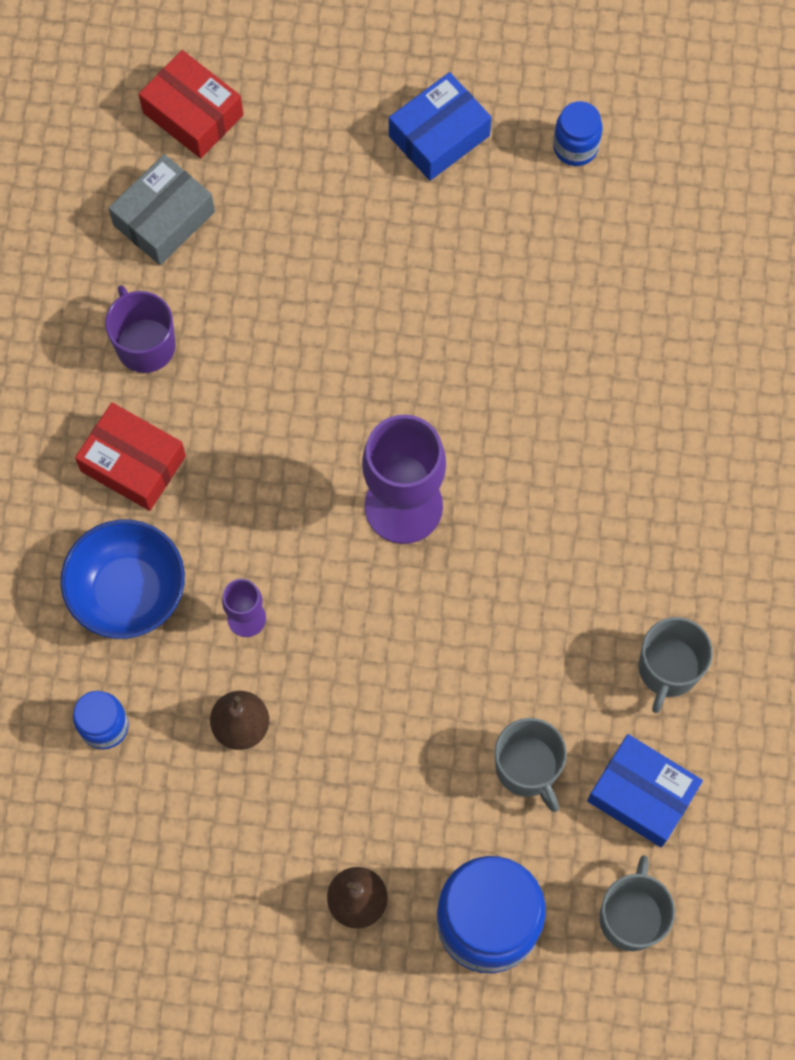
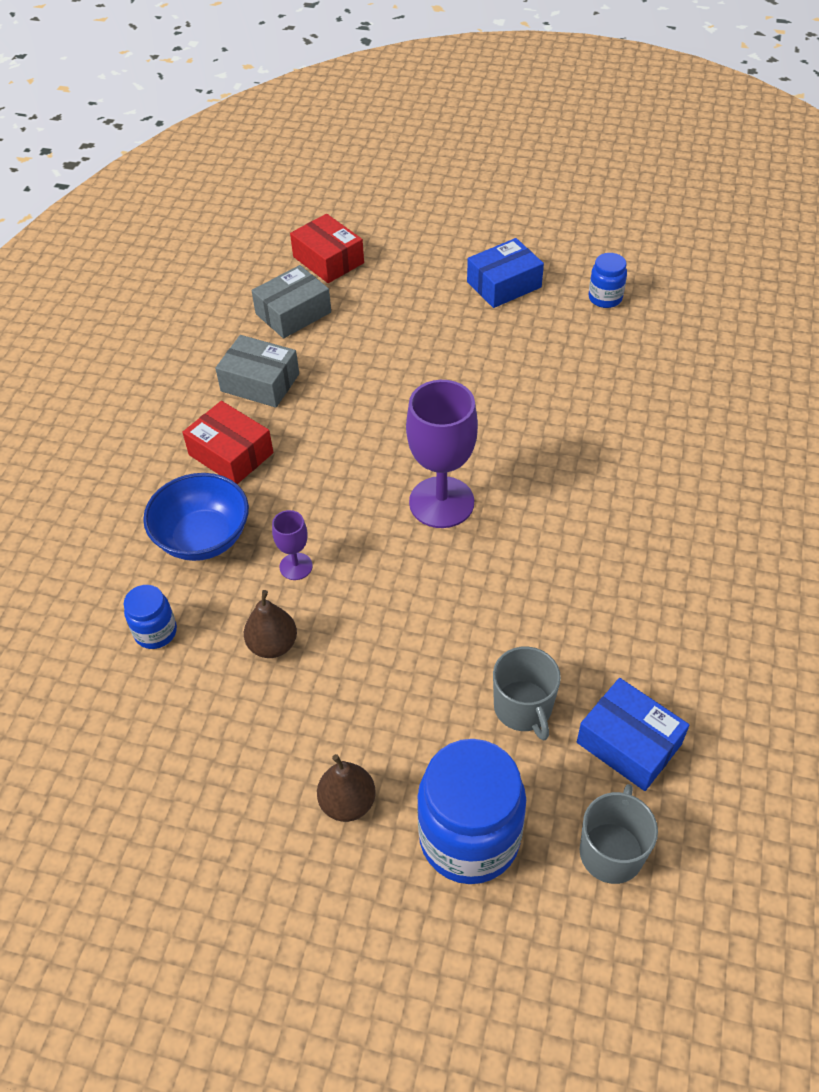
camera: 10 degrees right, 20 degrees down
purple mug [105,285,175,373] -> grey box [215,335,299,408]
grey mug [639,617,713,713] -> none

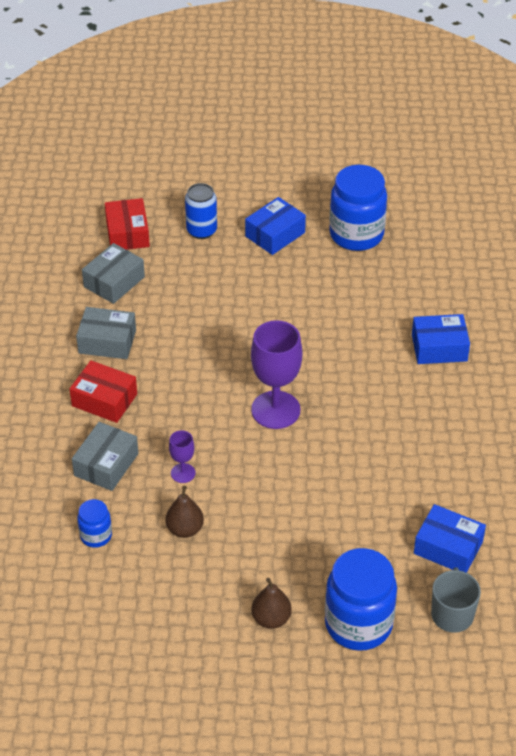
camera: 15 degrees left, 5 degrees down
blue bowl [143,473,249,561] -> grey box [72,422,138,491]
red box [290,214,364,283] -> red box turned 45 degrees clockwise [105,198,150,250]
grey mug [493,647,561,740] -> none
blue jar [589,253,627,308] -> blue jar [329,165,387,251], size x2.02
none -> blue can [185,183,217,239]
none -> blue box [412,314,470,364]

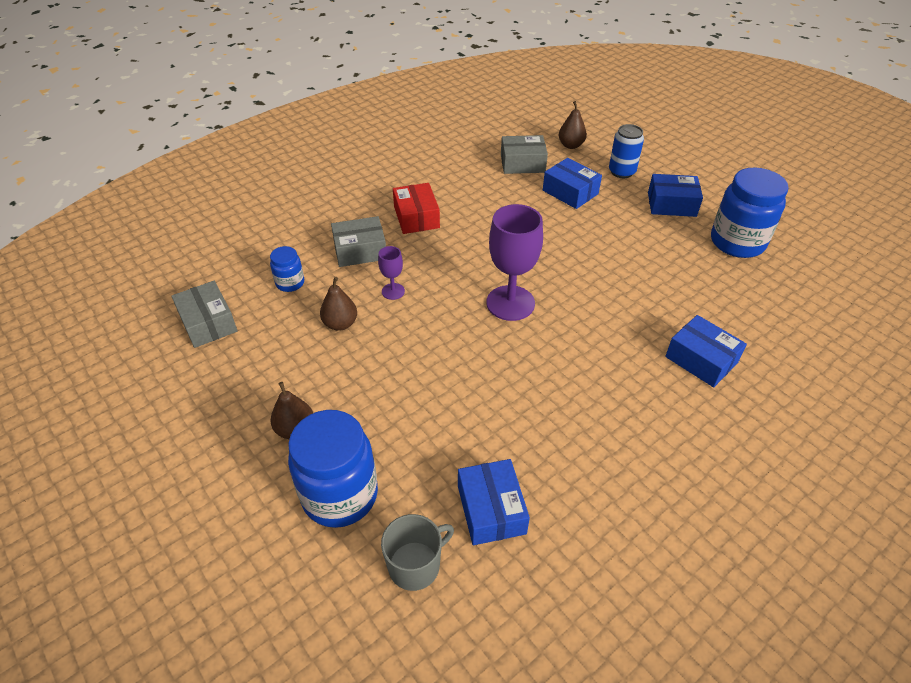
camera: 50 degrees right, 0 degrees up
grey box [76,307,136,359] -> grey box moved to [171,281,238,348]
red box [105,198,150,250] -> brown pear [559,101,587,149]
none -> blue box [543,158,602,209]

